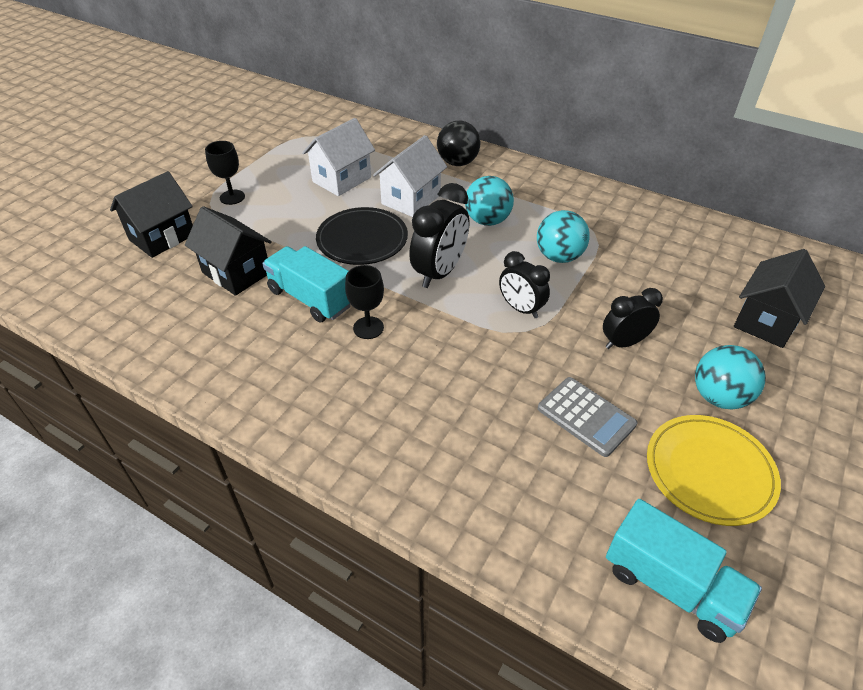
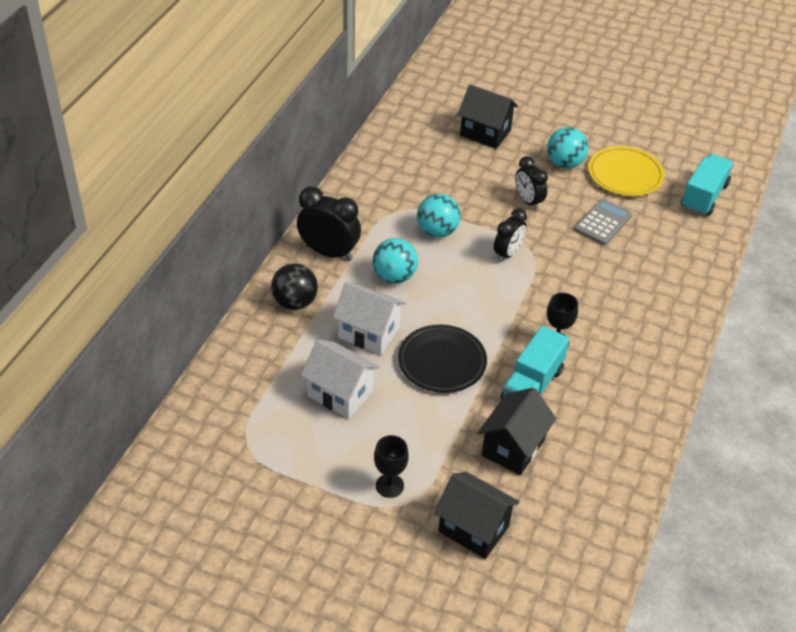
camera: 100 degrees left, 0 degrees up
black clock [409,183,469,288] -> black clock moved to [297,187,361,261]

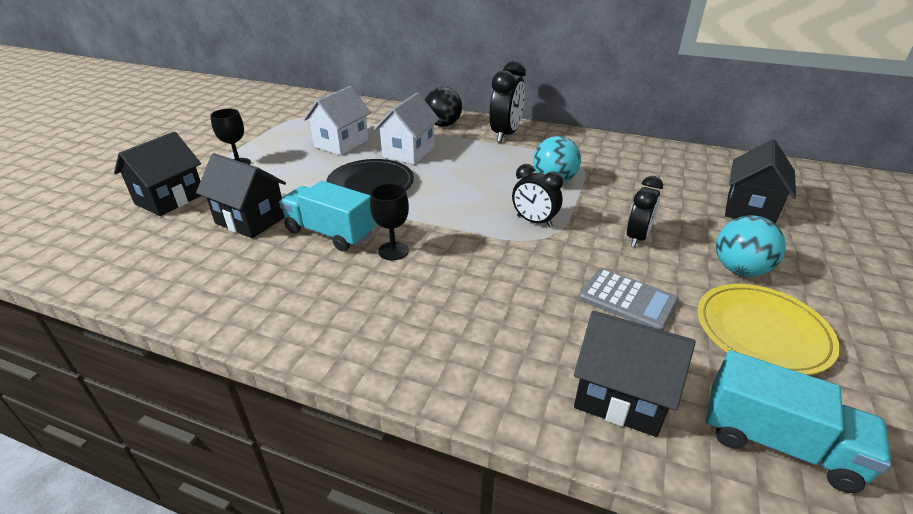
camera: 90 degrees right, 10 degrees down
turquoise ball [373,238,418,283] -> none
black clock [515,156,548,210] -> black clock turned 150 degrees clockwise [627,176,663,247]
none -> black house [574,311,696,437]

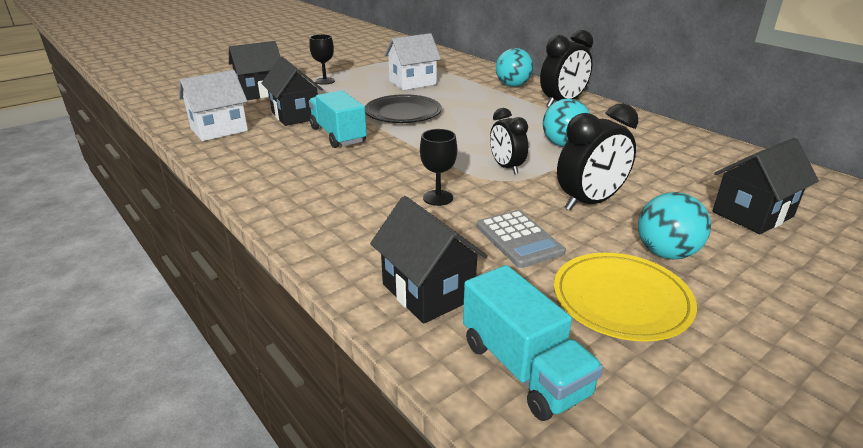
camera: 30 degrees right, 5 degrees down
black goblet [370,183,409,260] -> black goblet moved to [420,129,457,206]
white house [374,93,439,165] -> white house moved to [179,70,248,141]
black ball [425,87,462,127] -> turquoise ball [496,48,533,87]
black clock [627,176,663,247] -> black clock [557,104,638,211], size x1.52

